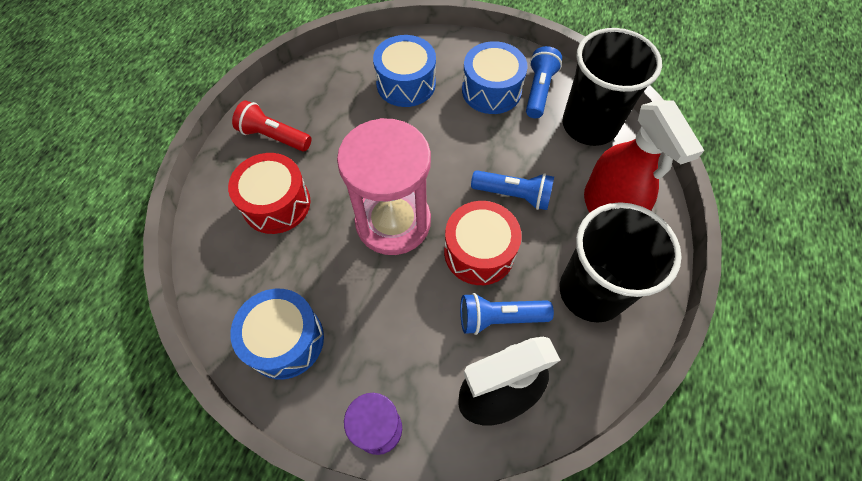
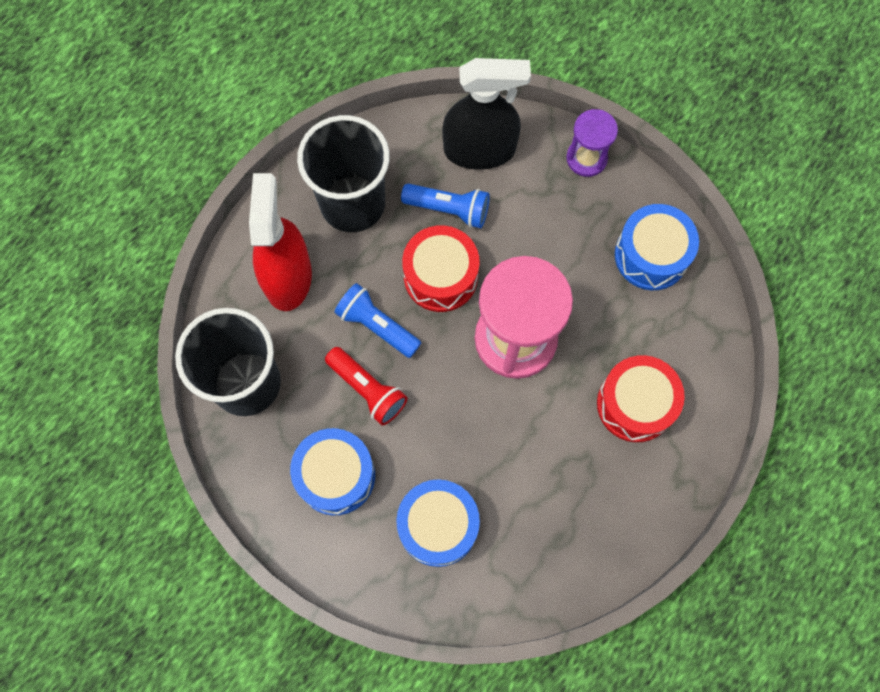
camera: 160 degrees left, 10 degrees up
red flashlight [232,100,312,151] -> red flashlight moved to [325,347,408,426]
blue flashlight [526,46,562,118] -> none

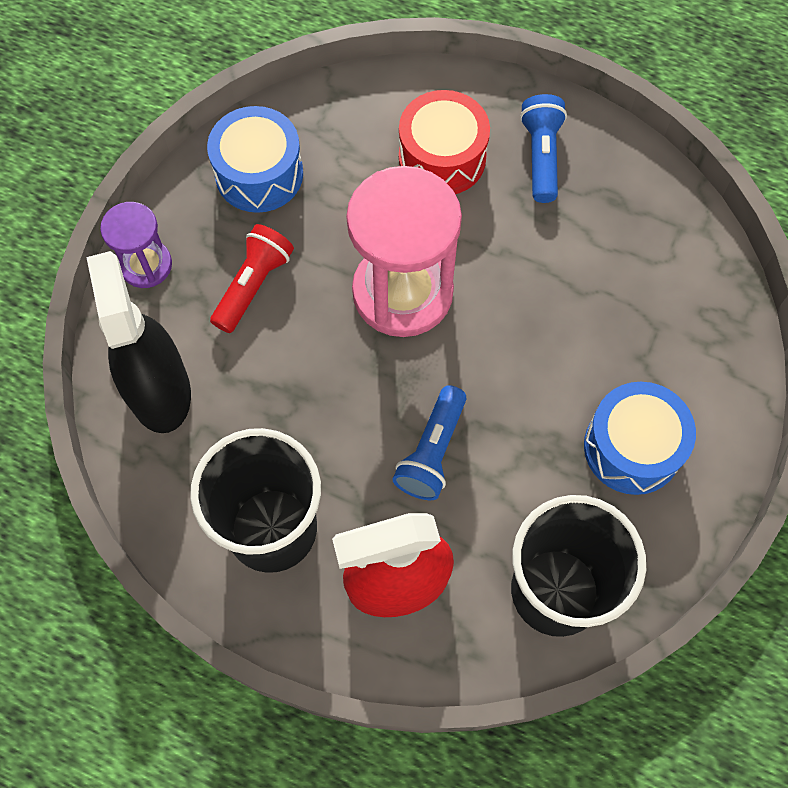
camera: 105 degrees left, 5 degrees down
red flashlight [325,347,408,426] -> red flashlight moved to [210,224,294,333]
blue drum [396,479,480,567] -> none
blue flashlight [401,183,490,228] -> blue flashlight moved to [520,94,567,203]
red drum [402,225,480,312] -> none

